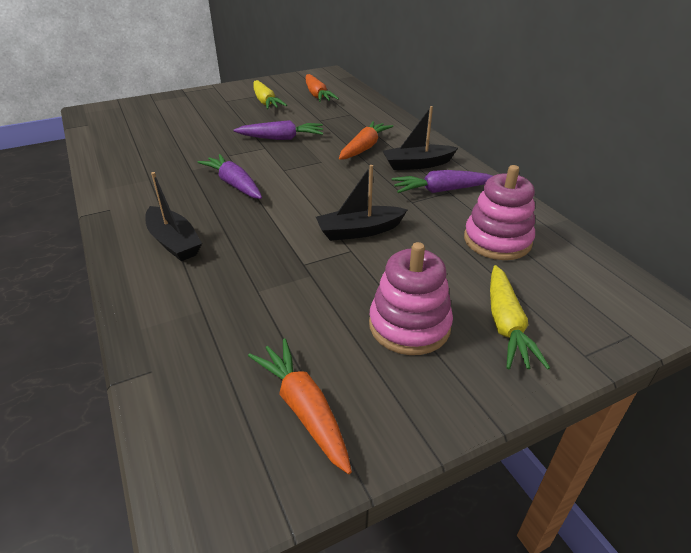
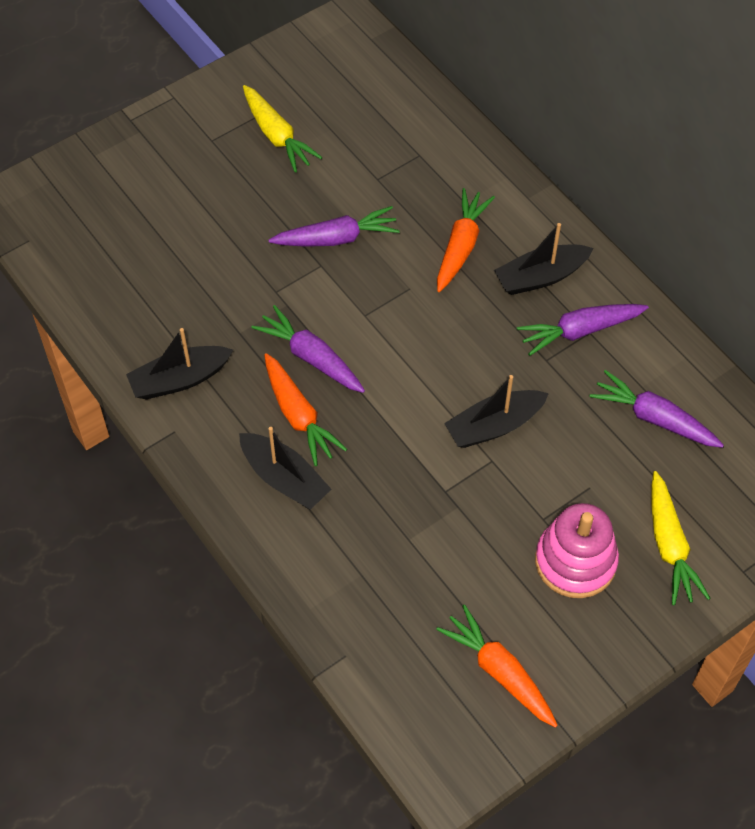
camera: 10 degrees left, 20 degrees up
orange carrot [305,74,339,102] -> orange carrot moved to [264,353,347,466]
pink stacking toy [464,165,535,260] -> purple carrot [590,370,724,448]
none -> black boat [126,328,233,400]

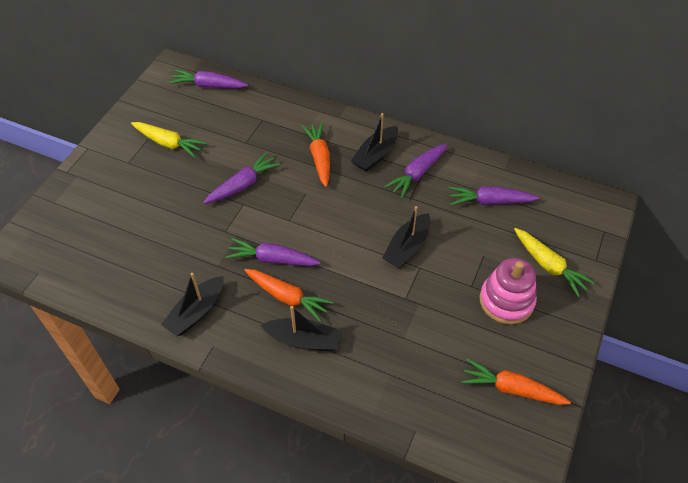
camera: 30 degrees left, 5 degrees down
none -> purple carrot [169,69,248,88]

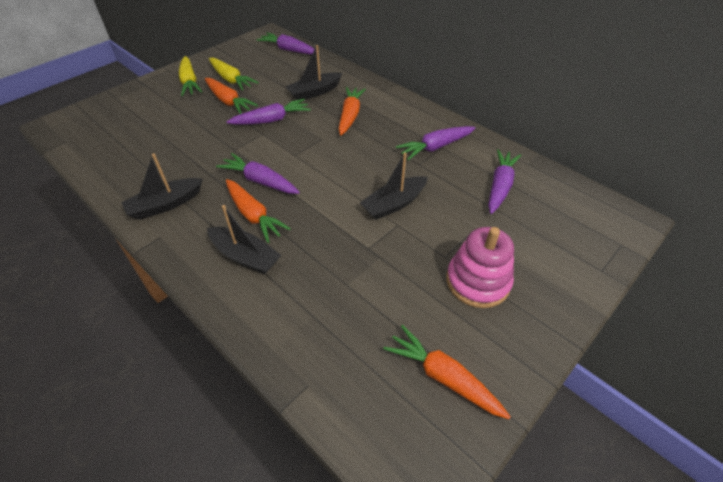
camera: 20 degrees right, 5 degrees down
black boat [351,113,398,172] -> black boat moved to [286,45,342,100]
purple carrot [449,186,539,205] -> purple carrot turned 90 degrees clockwise [488,149,521,214]
yellow carrot [514,228,595,297] -> yellow carrot moved to [179,56,202,96]
none -> orange carrot [205,78,258,114]

